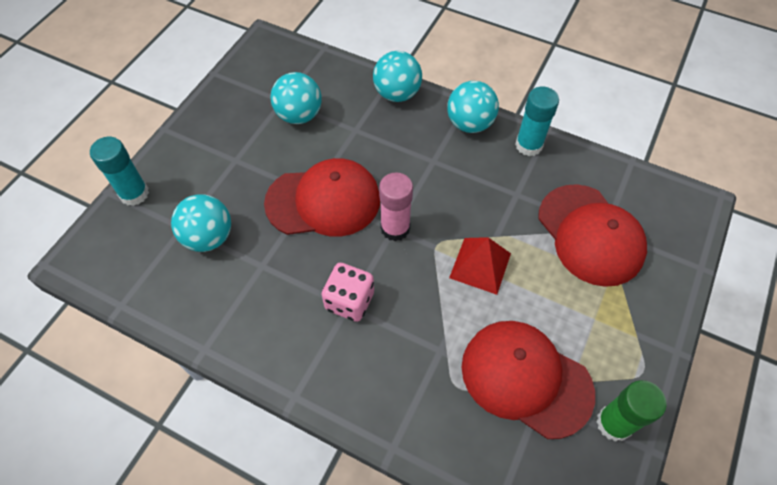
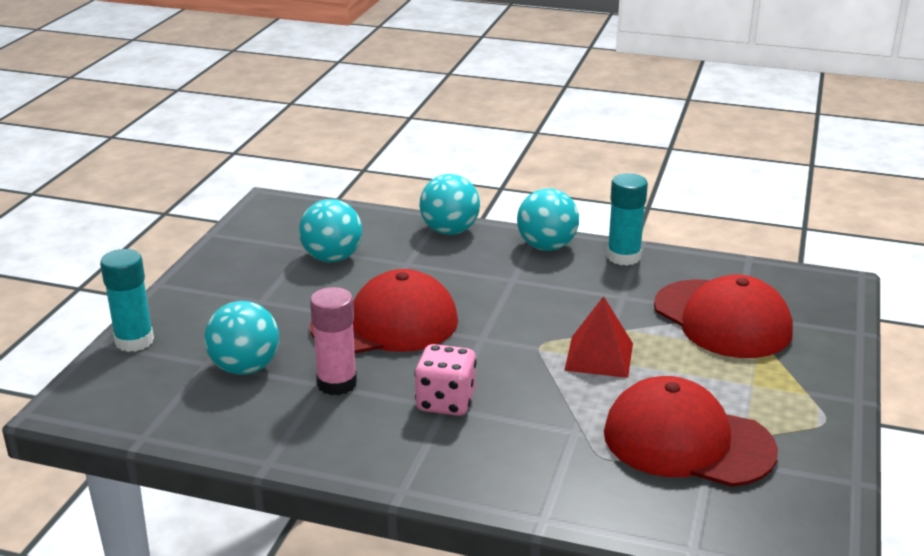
camera: 10 degrees left, 30 degrees down
pink glue stick [379,172,413,241] -> pink glue stick moved to [310,287,357,395]
green glue stick [596,380,667,442] -> none

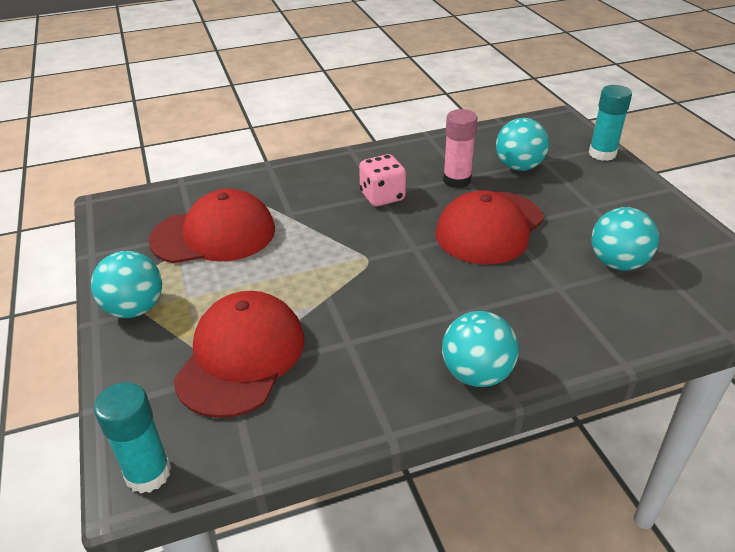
camera: 145 degrees right, 10 degrees up
turquoise ball [419,174,480,235] -> turquoise ball moved to [91,251,162,318]
red pyramid [564,296,633,378] -> none
turquoise glue stick [607,173,648,266] -> turquoise glue stick moved to [94,382,171,493]
red cap [654,275,793,358] -> red cap turned 90 degrees clockwise [174,291,304,418]

